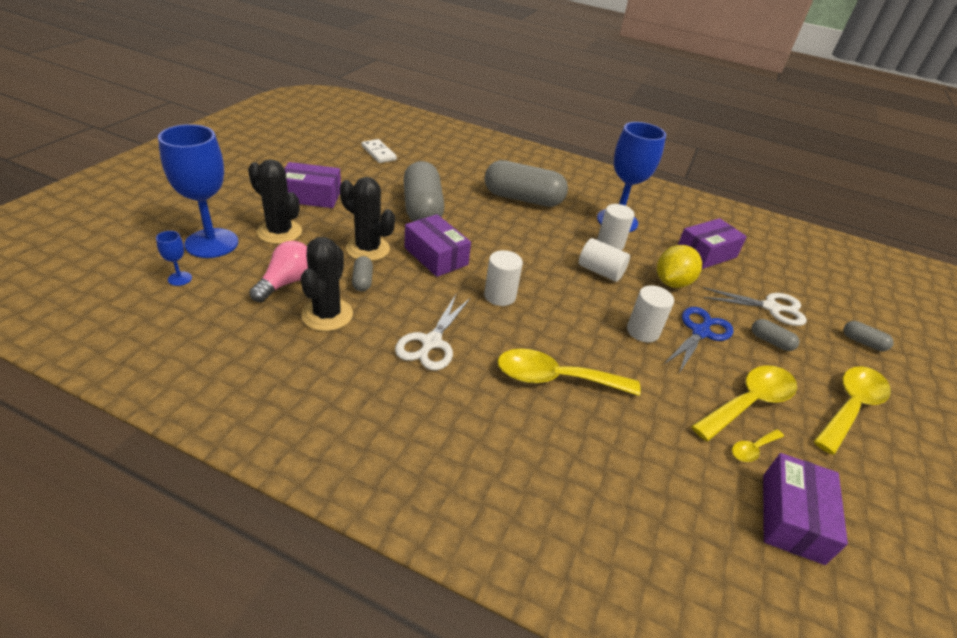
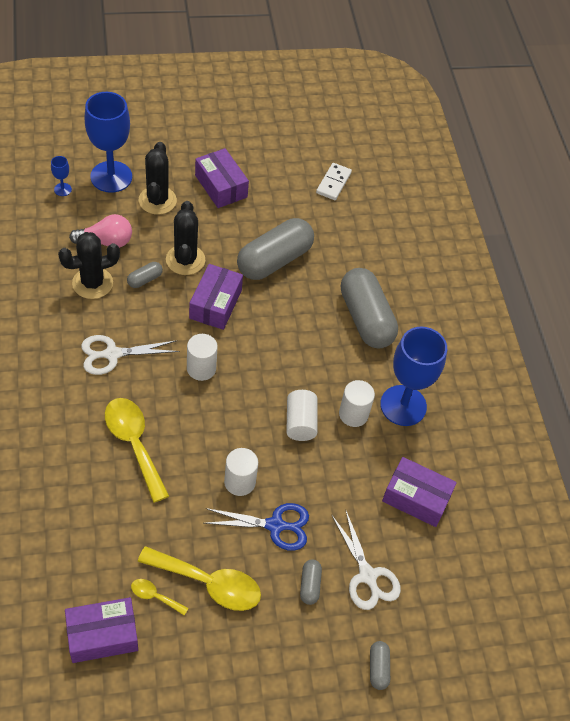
camera: 55 degrees right, 15 degrees up
yellow lemon [657,245,702,288] -> none
yellow spoon [814,366,891,455] -> none

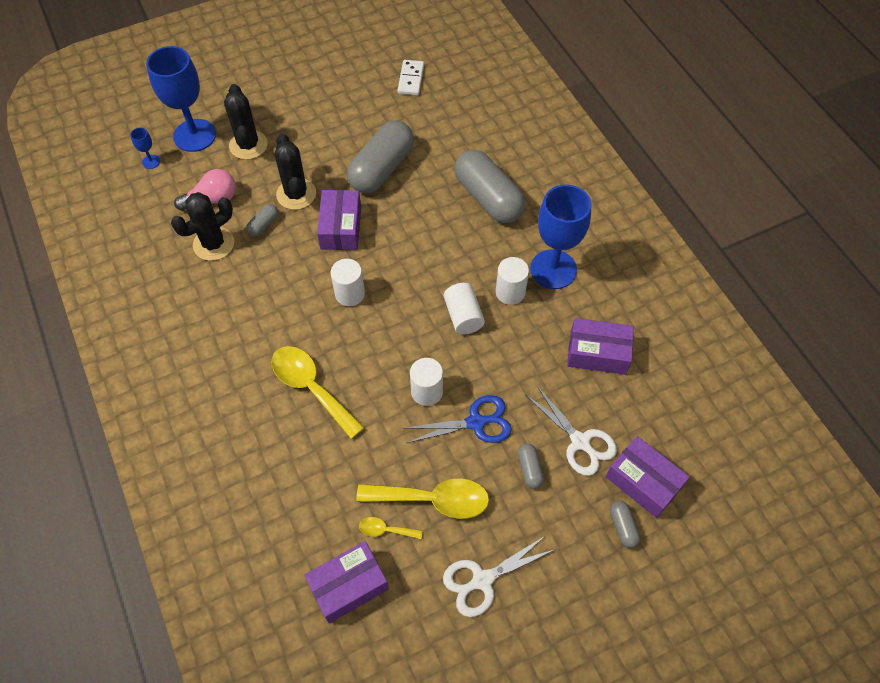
camera: 10 degrees left, 5 degrees up
white scissors [81,335,179,375] -> white scissors moved to [443,536,553,617]
purple box [195,148,249,208] -> purple box moved to [606,436,690,518]

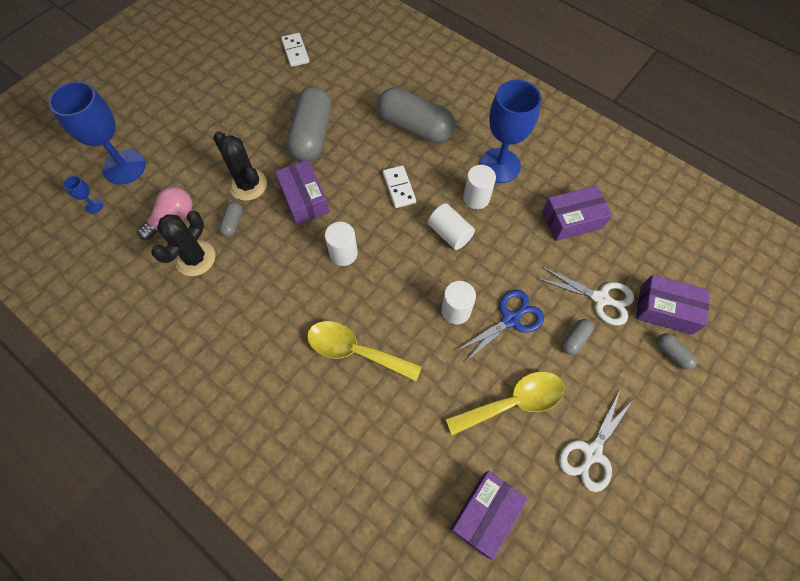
camera: 25 degrees left, 5 degrees up
black cactus [224,84,268,160] -> none
yellow spoon [359,517,423,539] -> none
grey capsule [518,444,544,489] -> grey capsule turned 75 degrees clockwise [562,319,594,355]
none -> white domino [383,165,416,208]

